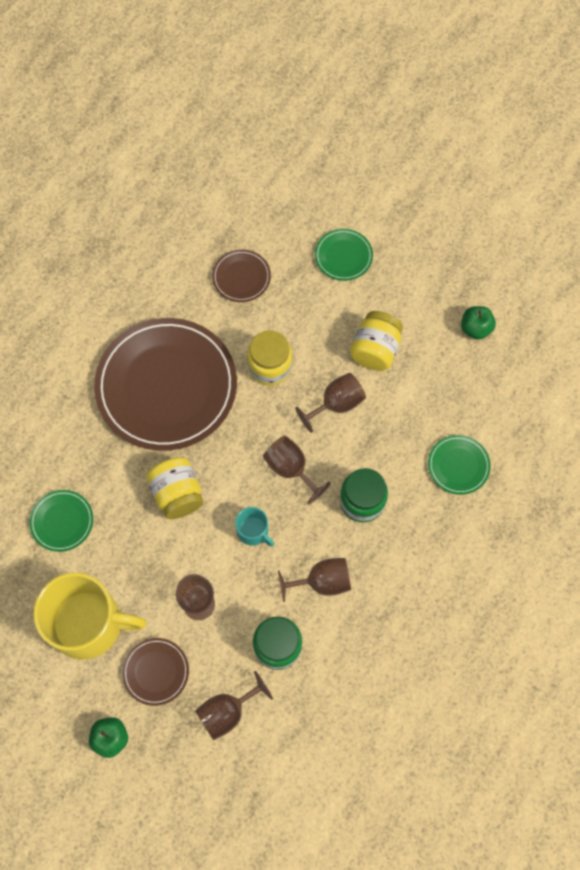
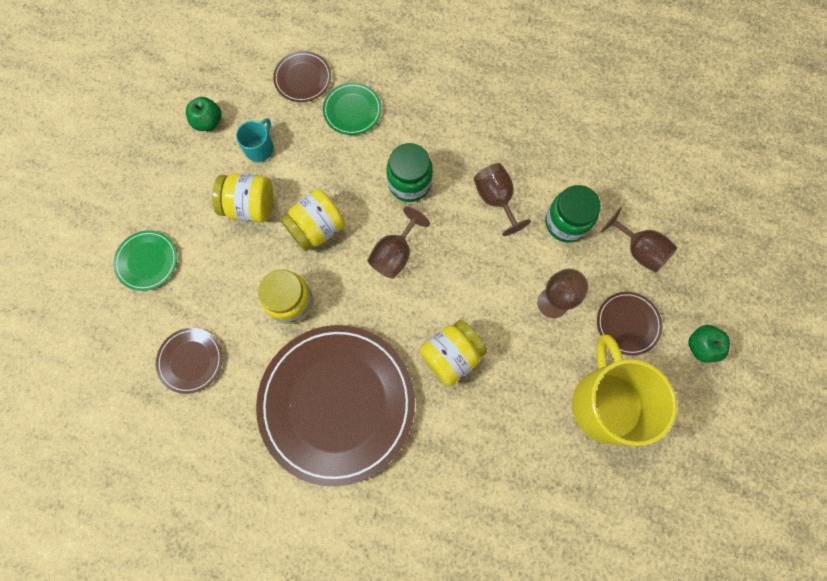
camera: 105 degrees left, 5 degrees up
green plate [29,490,93,552] -> none
turquoise mug [235,507,274,547] -> turquoise mug moved to [236,118,274,162]
brown goblet [295,373,366,433] -> yellow jar [281,189,345,252]
none -> brown plate [273,51,331,102]

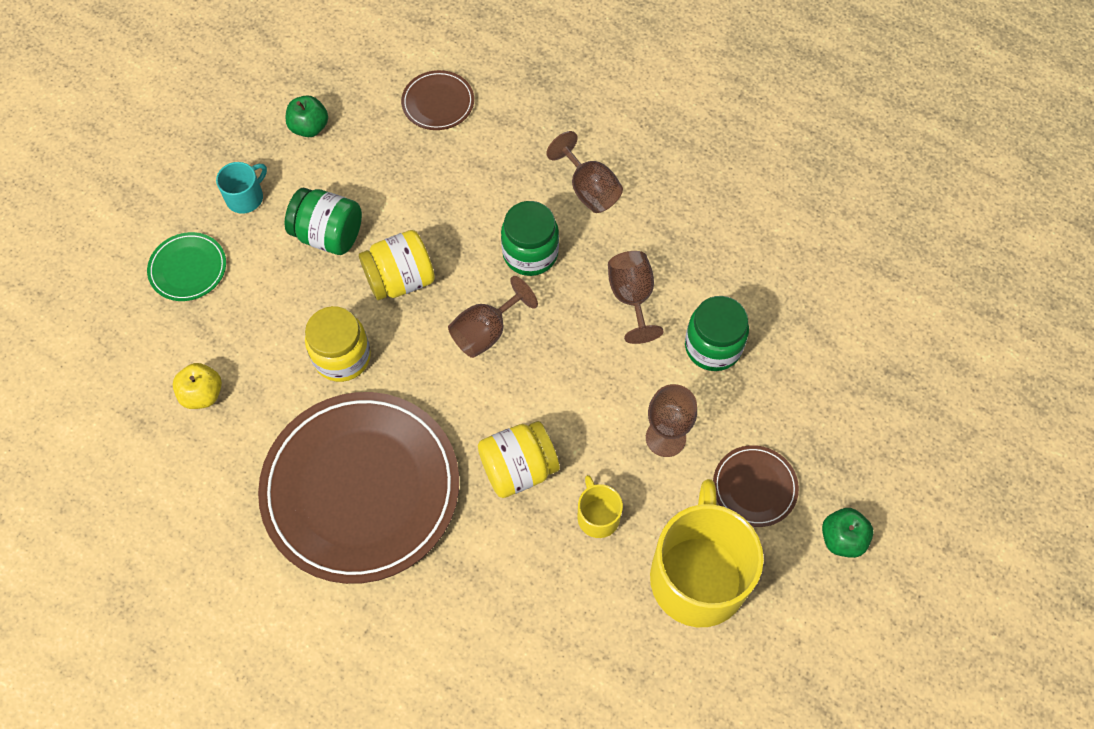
camera: 15 degrees right, 10 degrees down
brown plate [156,328,222,394] -> yellow apple [173,363,222,409]
yellow jar [212,173,273,222] -> green jar [285,188,362,255]
turquoise mug [236,118,274,162] -> turquoise mug moved to [216,162,267,214]
green plate [323,82,382,135] -> none
brown goblet [601,207,678,273] -> brown goblet moved to [546,131,623,213]
none -> yellow mug [578,475,623,538]

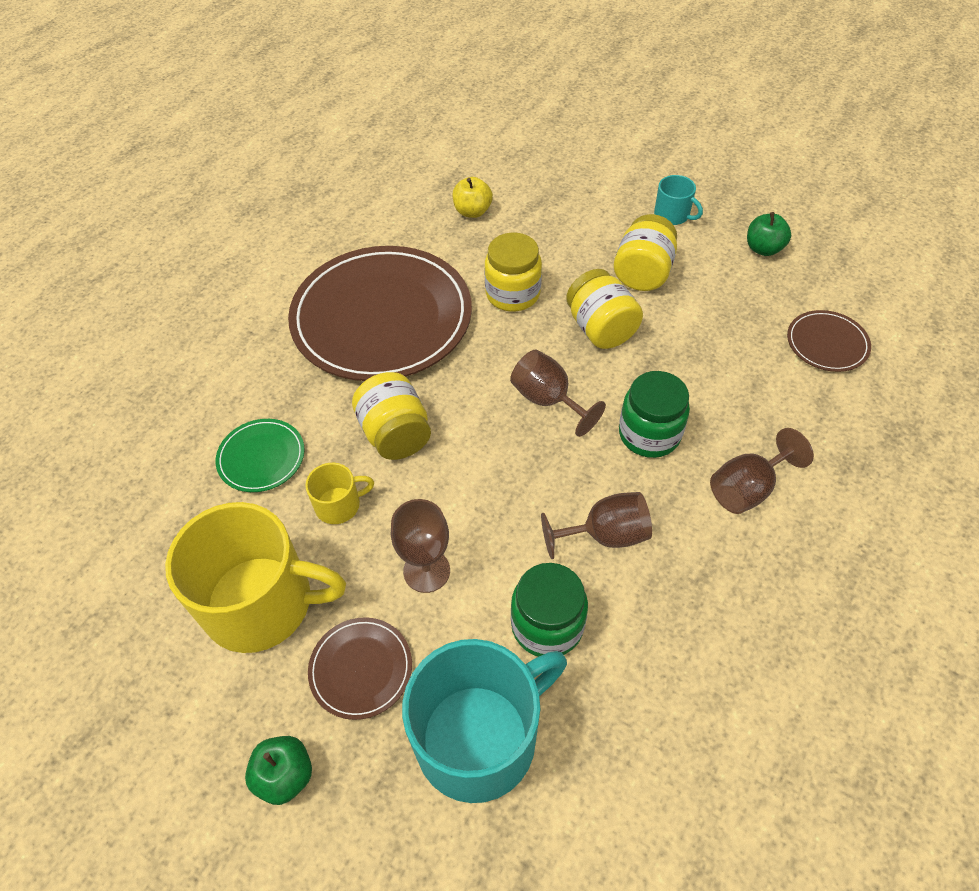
camera: 90 degrees right, 10 degrees down
green plate [147,232,226,301] -> green plate moved to [216,419,305,492]
green jar [285,188,362,255] -> yellow jar [614,214,677,291]
none -> turquoise mug [402,639,567,803]

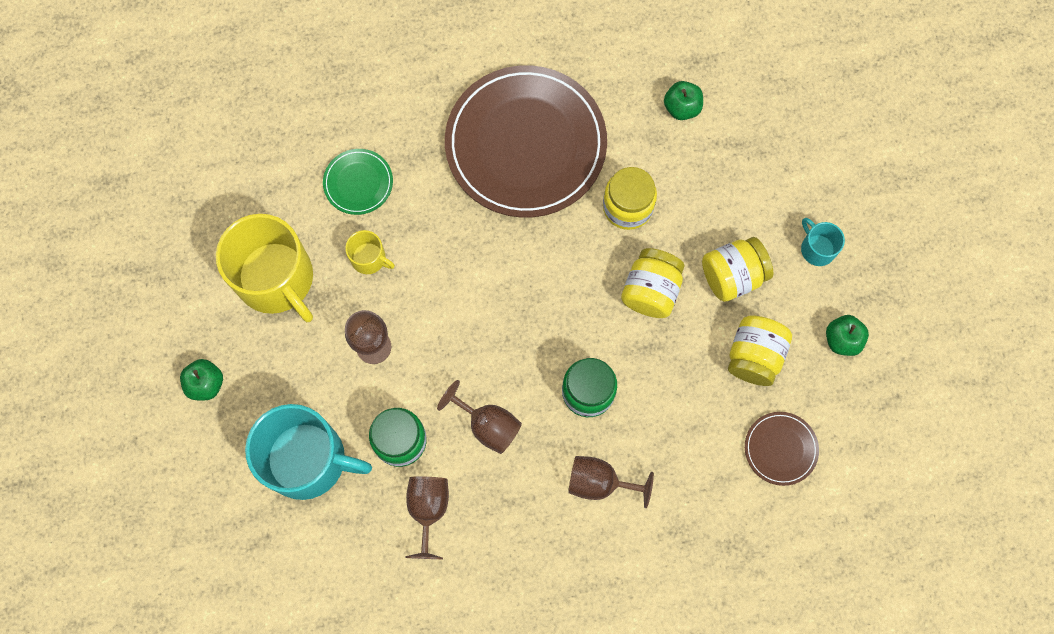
camera: 45 degrees right, 20 degrees up
brown plate [308,617,412,720] -> none
yellow jar [352,372,431,460] -> yellow jar moved to [728,315,792,386]
yellow apple [453,177,493,218] -> green apple [664,81,703,120]
brown goblet [510,350,606,437] -> brown goblet moved to [406,476,449,559]
turquoise mug [654,175,703,225] -> turquoise mug turned 150 degrees clockwise [801,218,845,266]

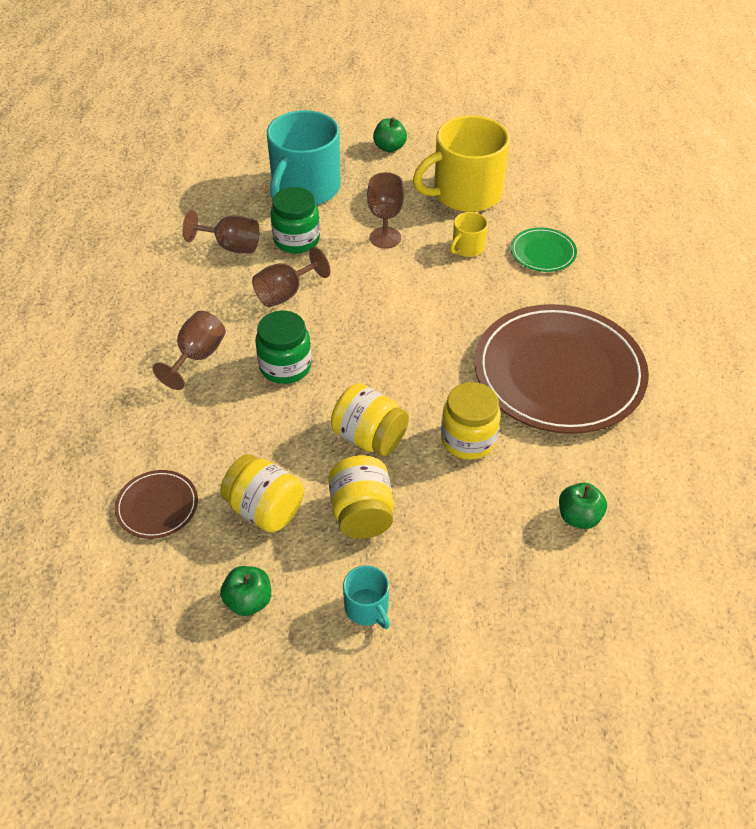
camera: 105 degrees right, 25 degrees down
turquoise mug [801,218,845,266] -> turquoise mug turned 75 degrees clockwise [343,566,390,629]

